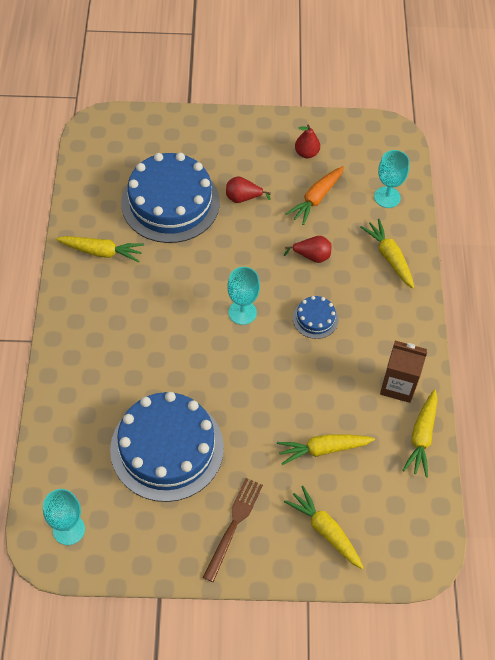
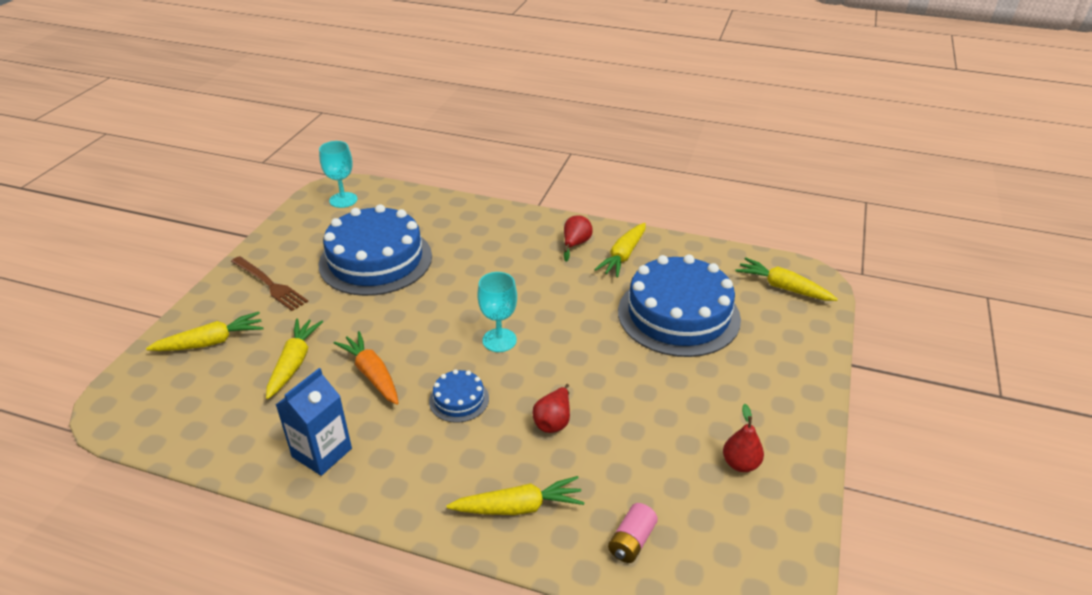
camera: 110 degrees right, 20 degrees down
red pear [226,177,271,203] -> red pear moved to [564,215,593,262]
orange carrot [286,166,344,225] -> orange carrot moved to [334,331,398,405]
turquoise goblet [374,150,409,208] -> pink battery [608,503,658,563]
brown carton [380,341,427,403] -> blue carton [276,368,352,476]
yellow carrot [403,389,438,477] -> yellow carrot moved to [735,257,838,301]

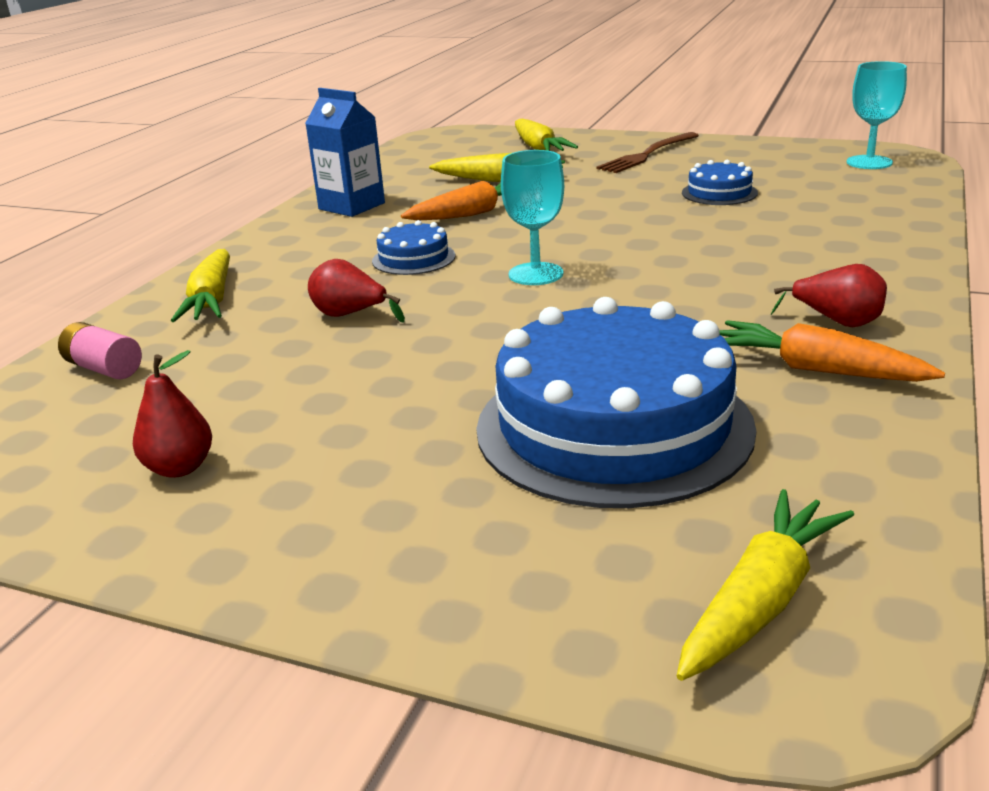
camera: 95 degrees right, 10 degrees down
blue cake [319,204,432,296] -> blue cake [682,160,758,205], size x0.44
yellow carrot [594,223,646,278] -> orange carrot [719,320,945,382]

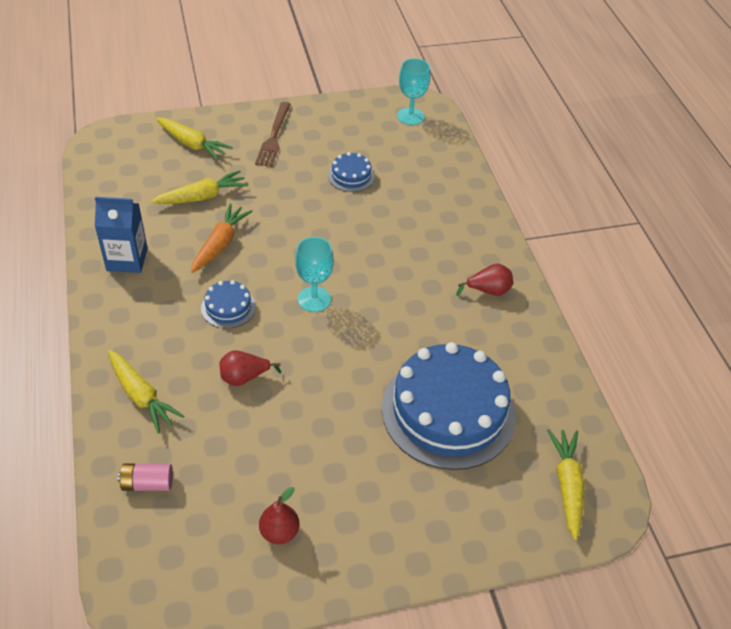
camera: 40 degrees left, 20 degrees up
orange carrot [719,320,945,382] -> none

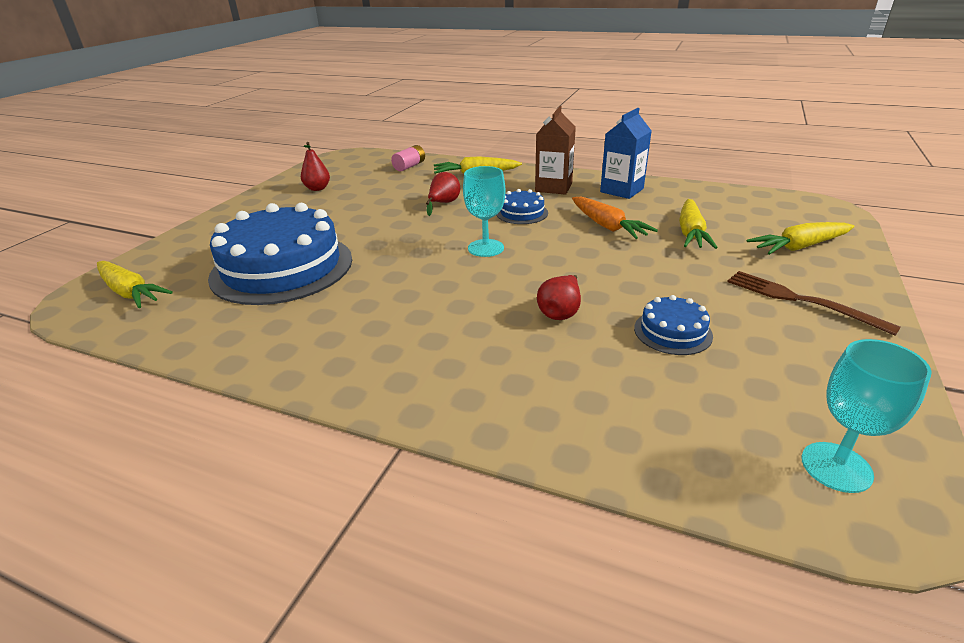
camera: 130 degrees right, 15 degrees down
red pear [456,264,513,296] -> red pear moved to [537,275,581,320]
none -> brown carton [535,106,576,195]

